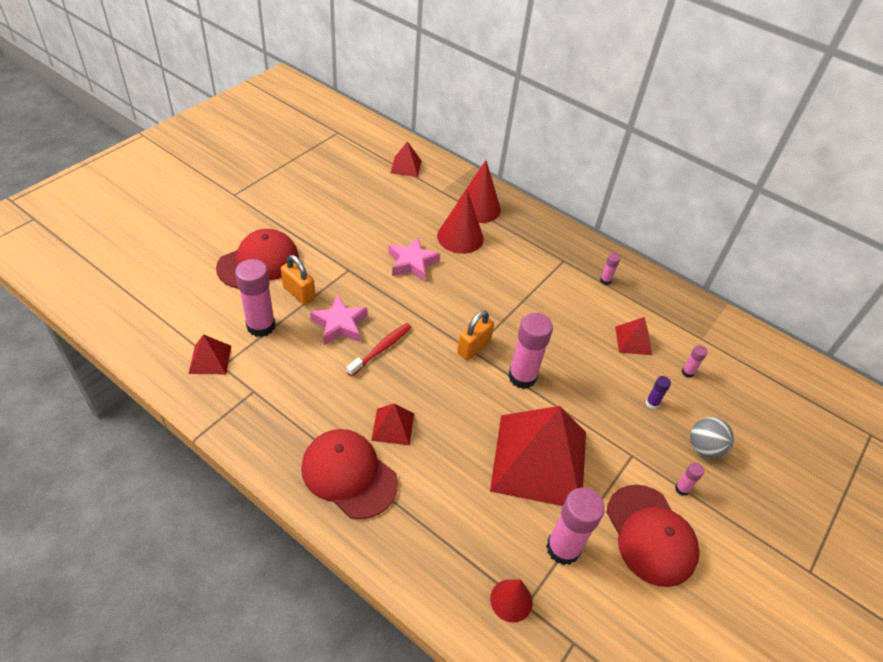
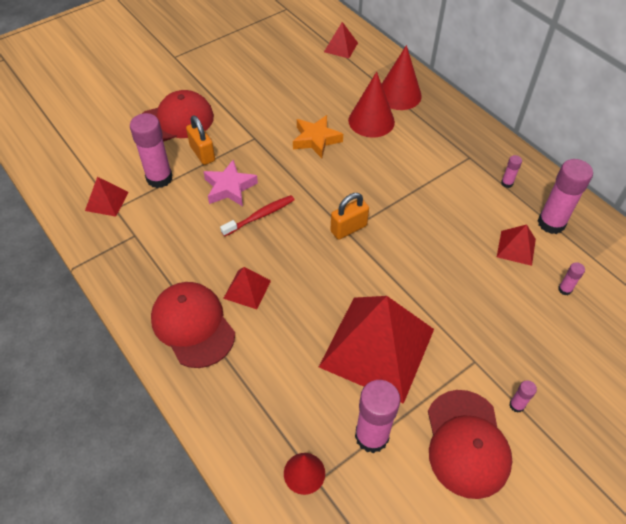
camera: 20 degrees right, 5 degrees up
pink star [388,237,440,281] -> orange star [293,115,343,158]
pink glue stick [508,313,553,389] -> pink glue stick moved to [538,159,593,234]
purple glue stick [646,376,671,409] -> none
grey ball [690,417,734,459] -> none

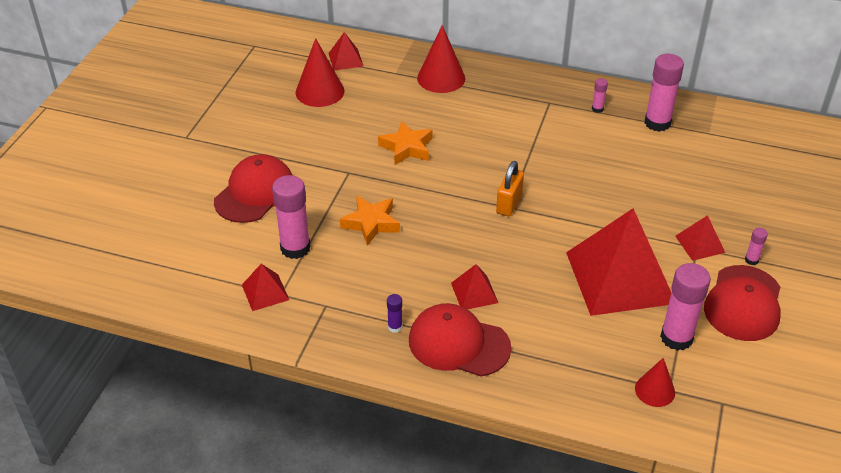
camera: 35 degrees left, 10 degrees down
orange padlock [186,115,215,165] -> none
pink star [204,160,258,206] -> orange star [340,196,400,246]
red toothbrush [220,195,295,237] -> none
red cone [348,72,395,138] -> red cone moved to [296,38,344,107]
red cap [428,390,512,499] -> red cap turned 60 degrees clockwise [704,265,781,341]
red pyramid [497,224,536,266] -> red pyramid moved to [675,215,725,261]
pink glue stick [558,262,585,295] -> none
none -> purple glue stick [387,294,403,333]

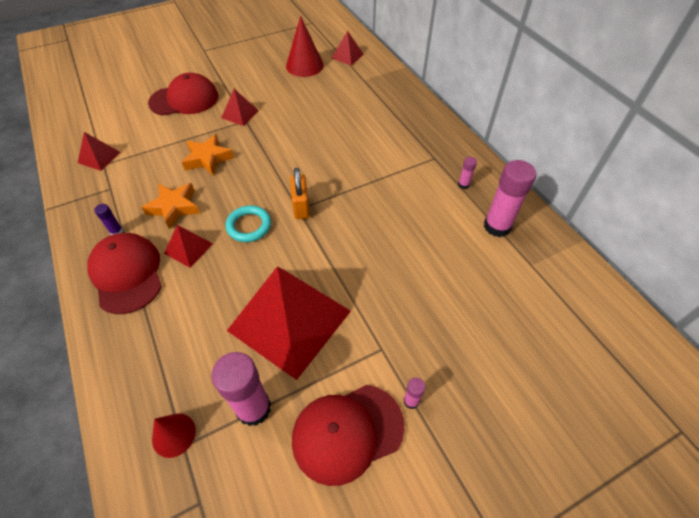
camera: 45 degrees right, 10 degrees up
pink glue stick [272,175,311,259] -> none
orange star [378,121,433,165] -> orange star moved to [141,183,200,229]
red cone [417,25,465,93] -> none
orange padlock [496,161,524,216] -> orange padlock turned 75 degrees counterclockwise [290,168,310,219]
red pyramid [675,215,725,261] -> red pyramid moved to [221,89,259,126]
none -> turquoise ring [225,206,271,242]

